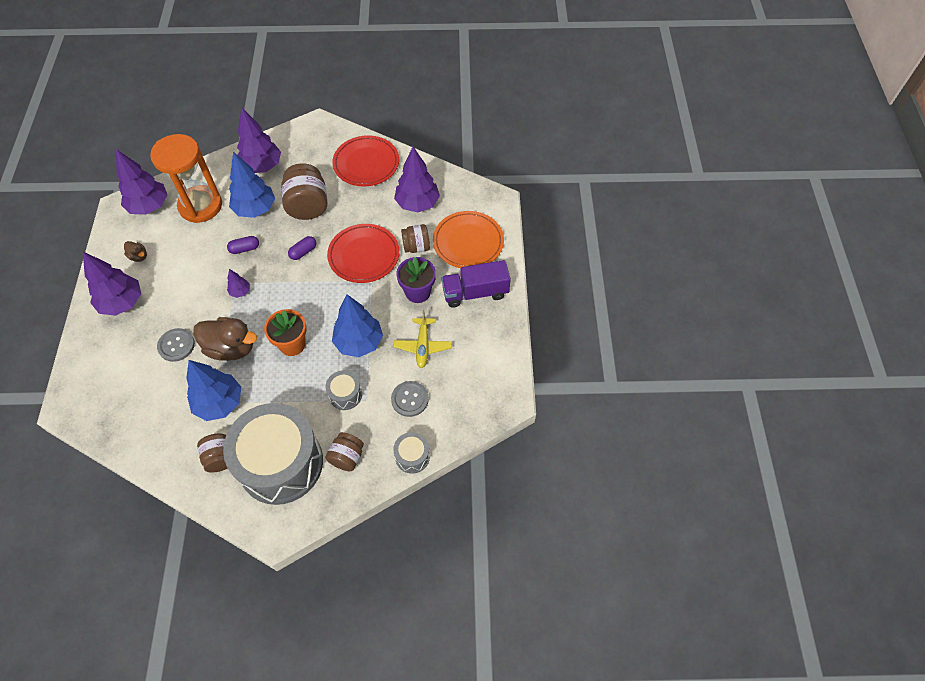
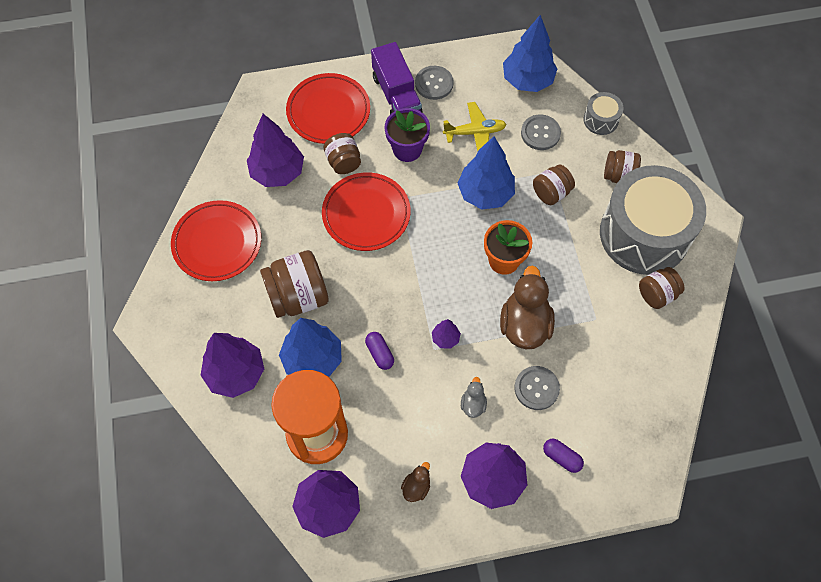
camera: 100 degrees left, 5 degrees up
blue tree [186,360,241,421] -> blue tree moved to [503,15,557,92]
purple capsule [288,236,316,260] -> purple capsule moved to [543,439,584,473]
grey drum [326,370,362,410] -> brown jar [533,164,575,205]
orange plate [433,211,504,268] -> red plate [286,73,370,144]
none -> grey button [415,66,454,100]
none -> grey duck [461,377,487,418]

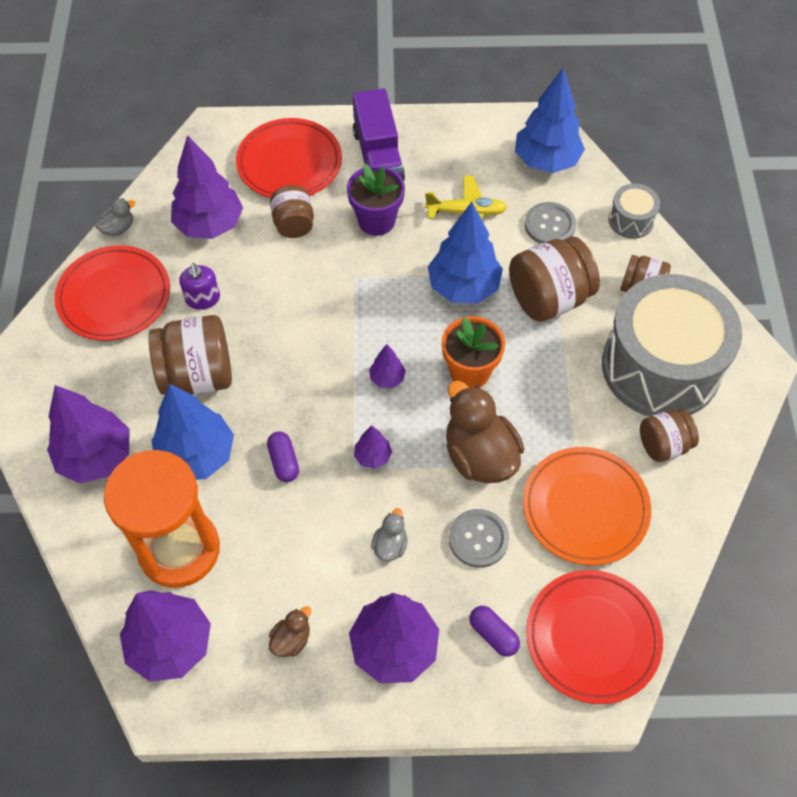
camera: 10 degrees right, 5 degrees down
red plate [322,172,411,251] -> red plate moved to [526,570,663,704]
grey button [415,66,454,100] -> none
brown duck [500,265,555,349] -> brown duck turned 45 degrees counterclockwise [446,381,524,483]
brown jar [533,164,575,205] -> brown jar [509,236,600,322], size x1.67
none -> grey duck [95,198,136,236]
none -> purple soap dispenser [179,263,220,310]
none -> purple tree [369,344,406,388]
none -> orange plate [523,447,651,566]

